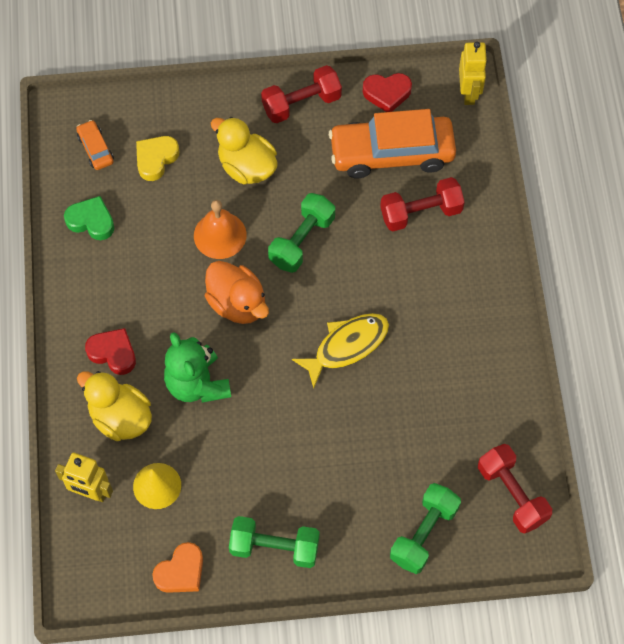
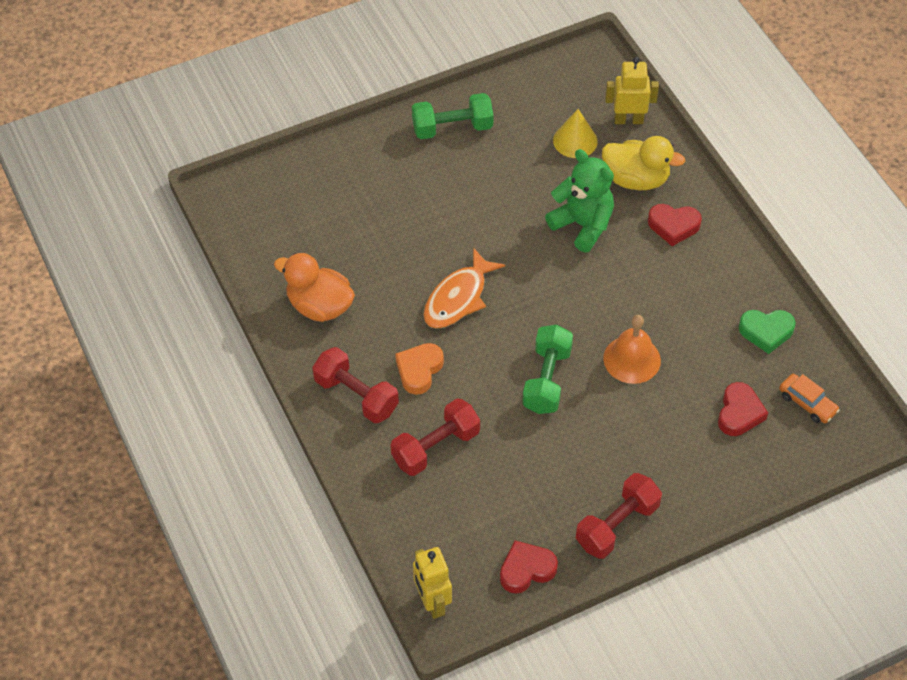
camera: 160 degrees right, 10 degrees down
yellow heart [136,136,179,181] -> red heart [718,382,768,436]
orange heart [152,542,203,593] -> orange heart moved to [395,343,444,395]
orange duck [205,261,269,324] -> orange duck moved to [274,253,355,322]
yellow duck [211,117,278,185] -> none
yellow fish [292,313,389,388] -> orange fish [423,247,505,329]
orange car [329,109,456,178] -> none
green dumbbell [390,483,461,574] -> none
red dumbbell [478,444,552,534] -> red dumbbell moved to [312,347,399,423]

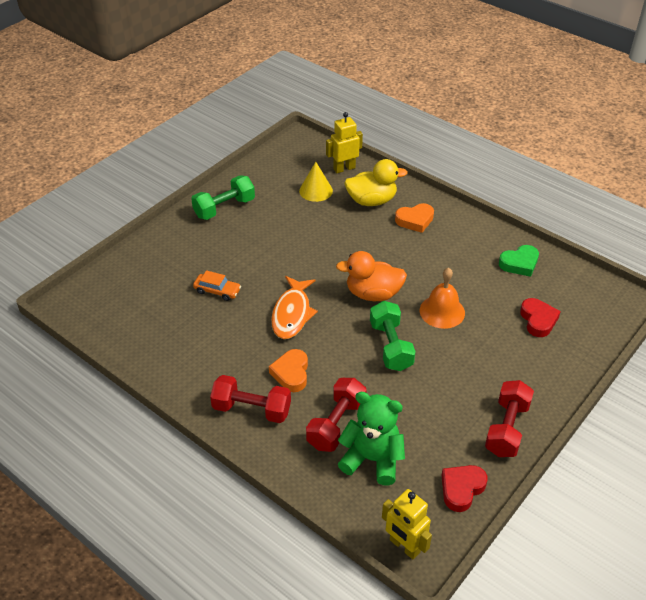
camera: 25 degrees left, 10 degrees down
orange duck [274,253,355,322] -> orange duck moved to [336,251,407,301]
green teddy bear [545,149,614,253] -> green teddy bear moved to [338,392,405,486]
red heart [648,204,702,246] -> orange heart [395,203,434,233]
orange car [779,374,840,423] -> orange car moved to [193,270,241,301]

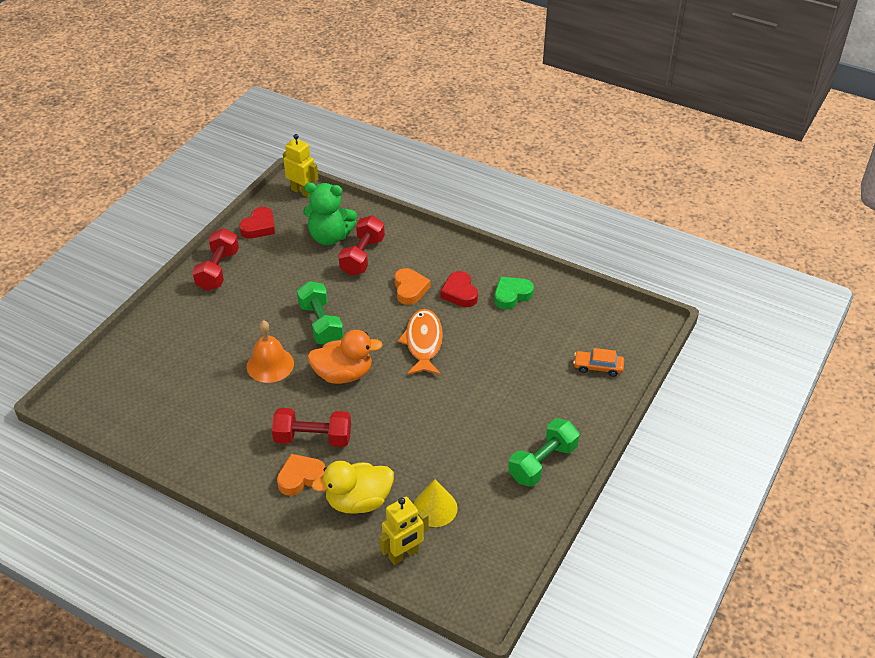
camera: 170 degrees right, 0 degrees up
orange car [193,270,241,301] -> orange car moved to [573,348,624,377]
red dumbbell [210,375,291,423] -> red dumbbell moved to [272,408,351,447]
green heart [499,245,539,277] -> green heart moved to [494,277,534,310]
red heart [520,298,561,337] -> red heart moved to [440,271,478,307]

